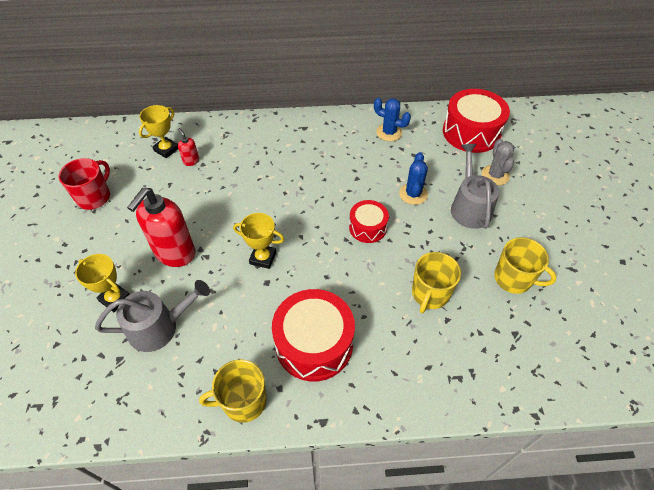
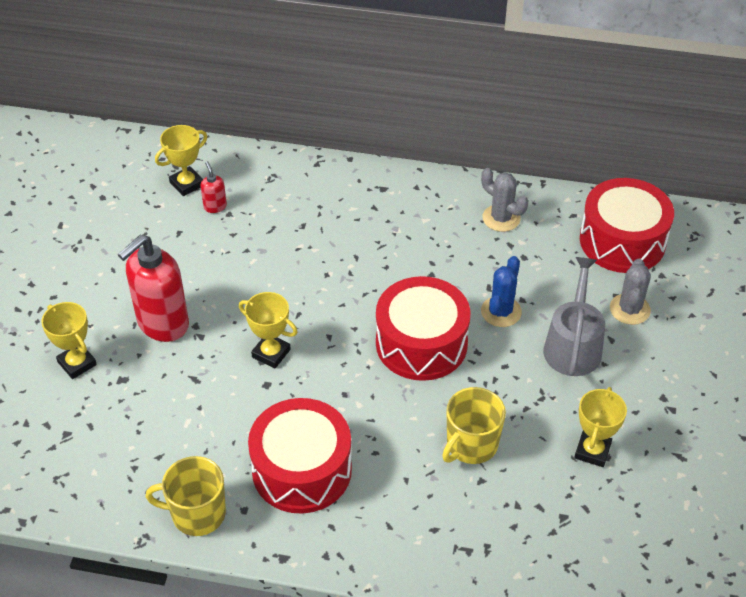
camera: 15 degrees right, 5 degrees down
red mug [59,158,110,210] -> none
grey watering can [95,280,210,352] -> none
red drum [349,200,389,243] -> red drum [376,276,470,381], size x1.76
blue cactus [374,98,411,141] -> grey cactus [481,168,528,232]
yellow mug [494,237,557,294] -> yellow trophy [574,387,627,467]

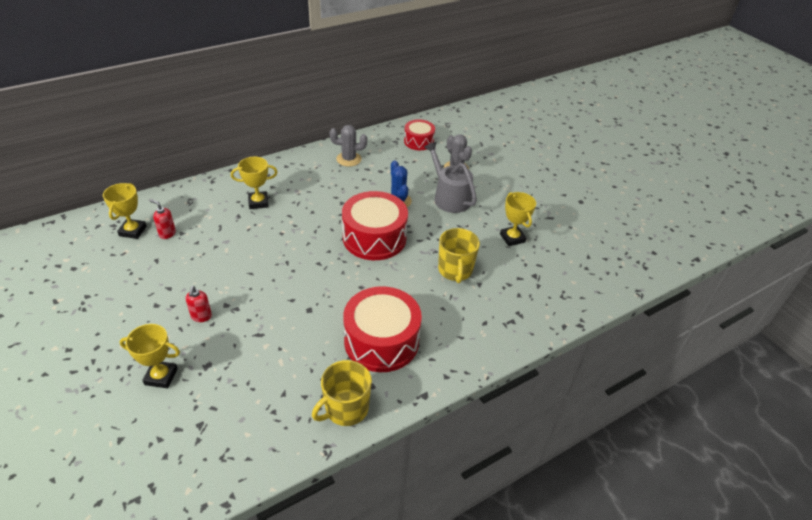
camera: 45 degrees left, 5 degrees down
red soap dispenser [118,235,189,342] -> red soap dispenser [185,286,212,322], size x0.44
yellow trophy [239,292,298,368] -> yellow trophy moved to [231,157,278,209]
red drum [580,178,674,273] -> red drum [404,119,435,150], size x0.57

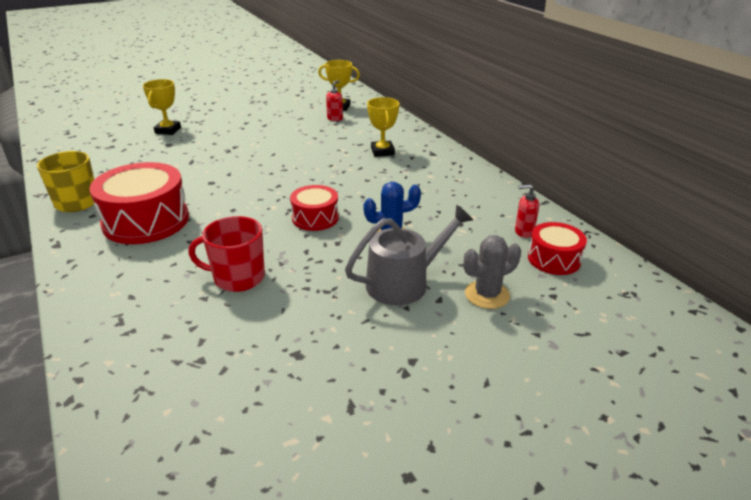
camera: 95 degrees right, 10 degrees down
red soap dispenser [185,286,212,322] -> red soap dispenser moved to [515,184,539,238]
grey cactus [330,125,367,167] -> none
red drum [342,191,408,260] -> red drum [290,185,339,231], size x0.57
yellow mug [438,228,480,283] -> red mug [188,216,265,292]
yellow trophy [500,192,536,246] -> none

